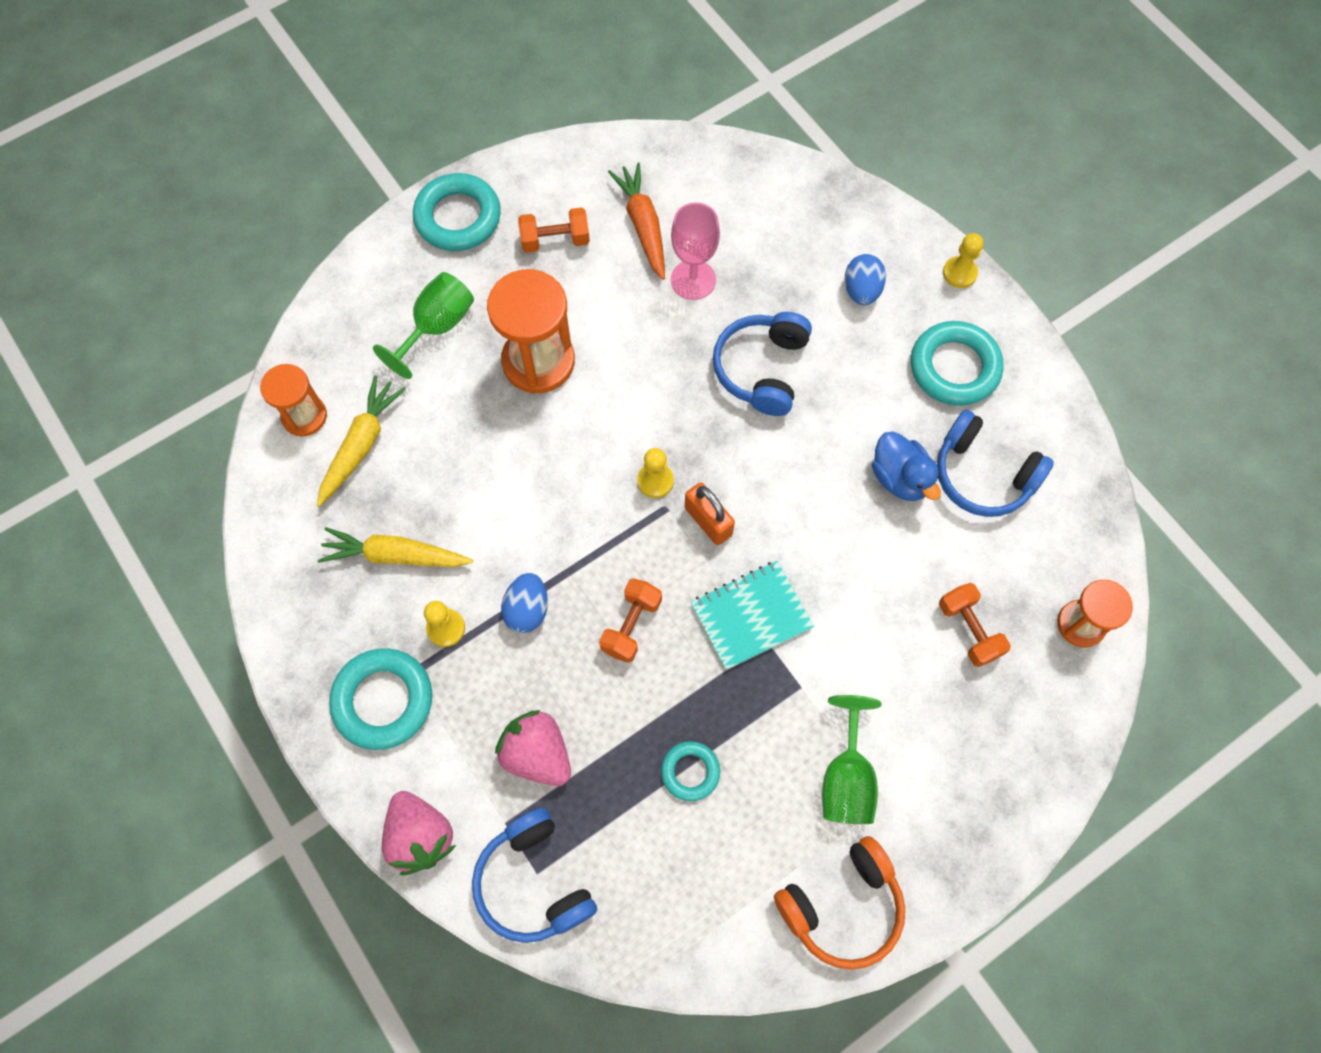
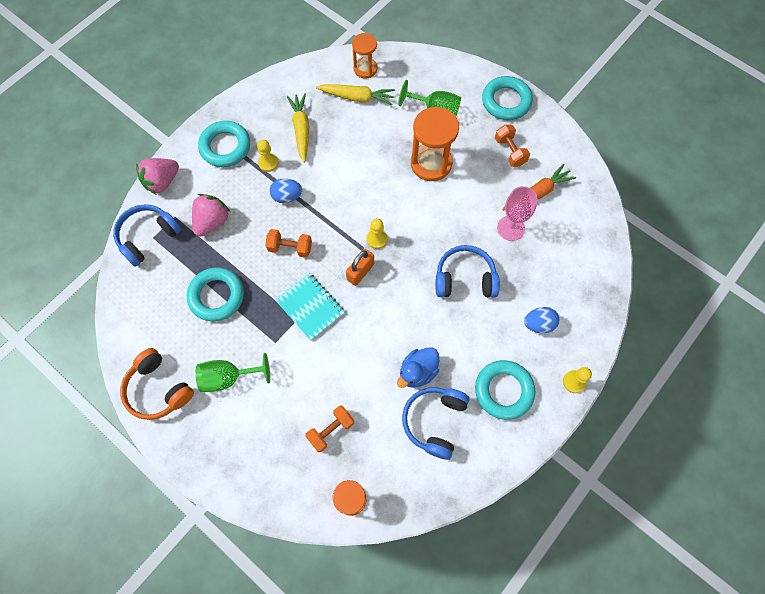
camera: 75 degrees right, 0 degrees up
turquoise ring [661,741,720,801] -> turquoise ring [187,267,244,321], size x1.76

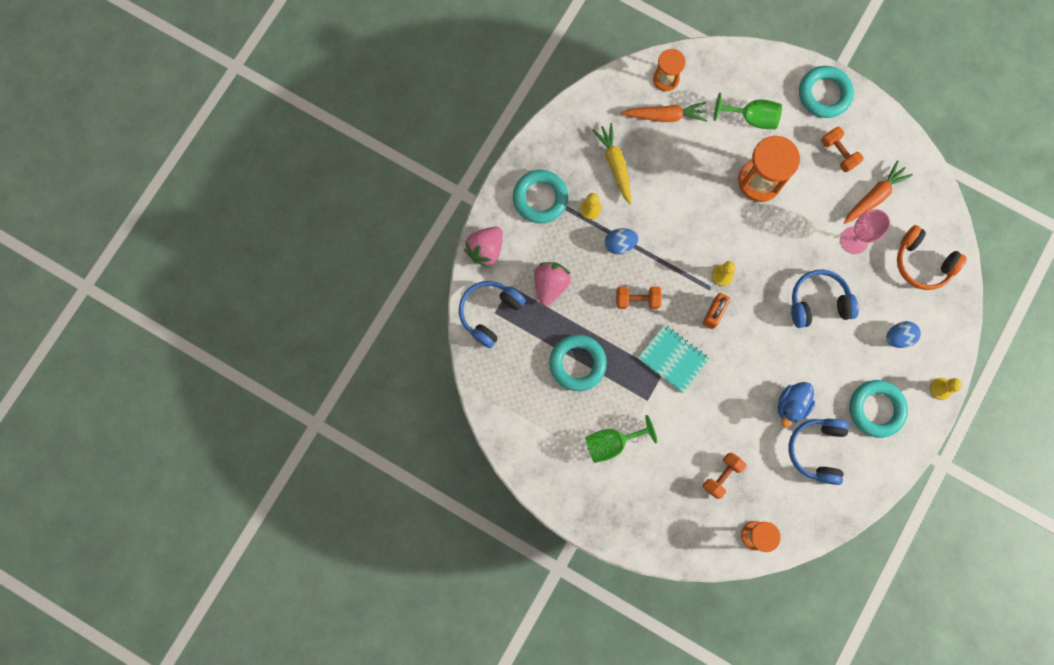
camera: 10 degrees left, 10 degrees up
orange headphones [120,348,194,420] -> orange headphones moved to [897,225,967,290]
yellow carrot [316,84,395,105] -> orange carrot [621,102,707,122]

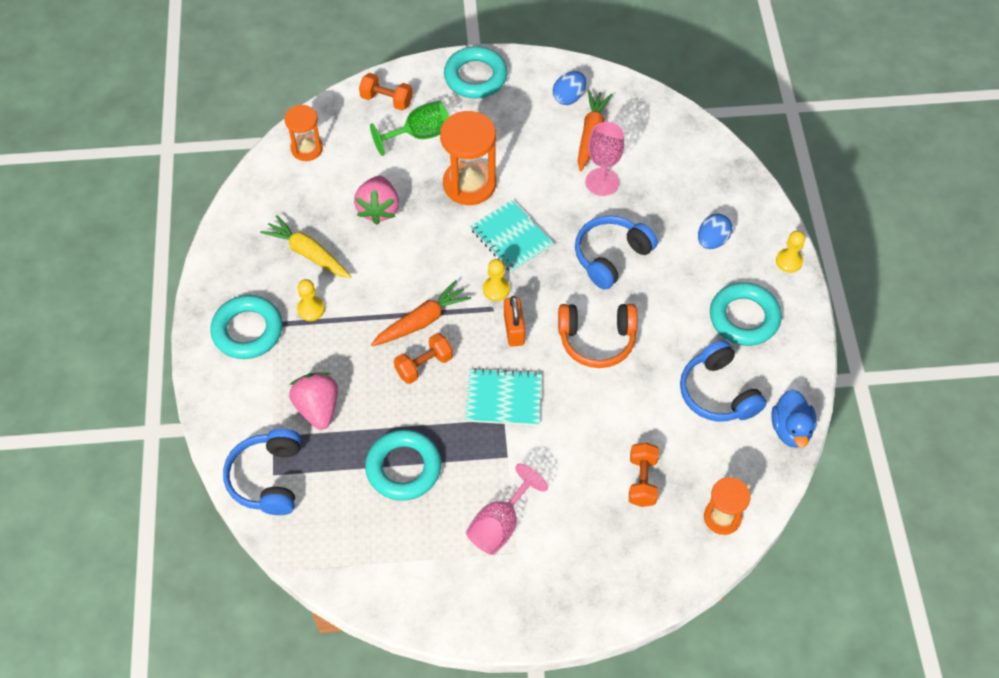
camera: 35 degrees left, 20 degrees down
pink strawberry [464,227,503,268] -> pink strawberry moved to [354,176,399,225]
green goblet [585,415,657,463] -> pink goblet [466,464,548,555]
blue egg [605,228,638,254] -> blue egg moved to [553,71,586,105]
orange carrot [621,102,707,122] -> orange carrot moved to [371,280,471,346]
blue duck [778,382,815,428] -> blue duck moved to [771,389,816,448]
orange dumbbell [821,127,864,172] -> orange dumbbell moved to [359,73,413,110]
orange headphones [897,225,967,290] -> orange headphones moved to [558,304,638,368]
none -> turquoise notebook [470,200,554,273]

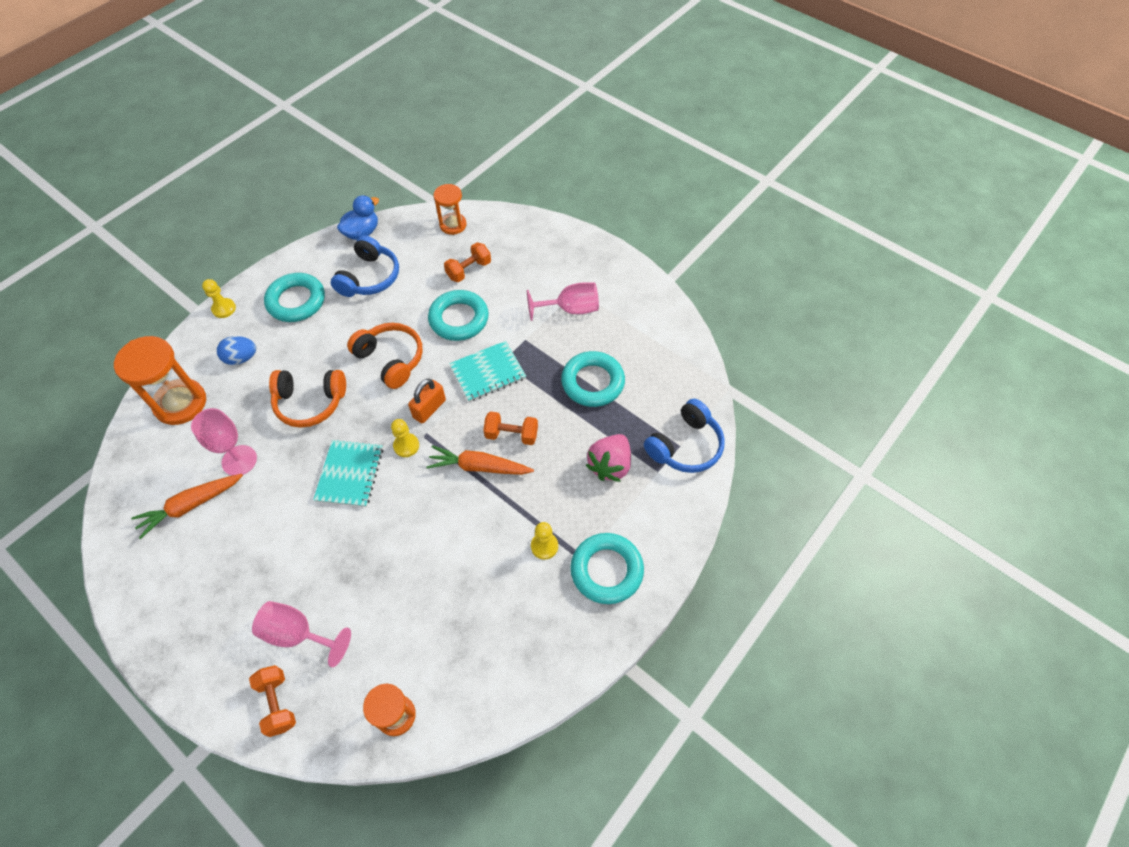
camera: 135 degrees left, 0 degrees up
yellow carrot [260,215,352,278] -> none
pink strawberry [354,176,399,225] -> none
green goblet [370,101,449,156] -> pink goblet [252,601,351,667]
orange hourglass [440,111,496,205] -> orange hourglass moved to [114,336,206,425]
turquoise ring [444,46,508,99] -> turquoise ring moved to [428,290,489,341]
turquoise notebook [465,368,542,426] -> turquoise notebook turned 75 degrees counterclockwise [449,341,526,402]
blue egg [553,71,586,105] -> none
blue headphones [575,215,658,290] -> orange headphones [269,370,346,428]

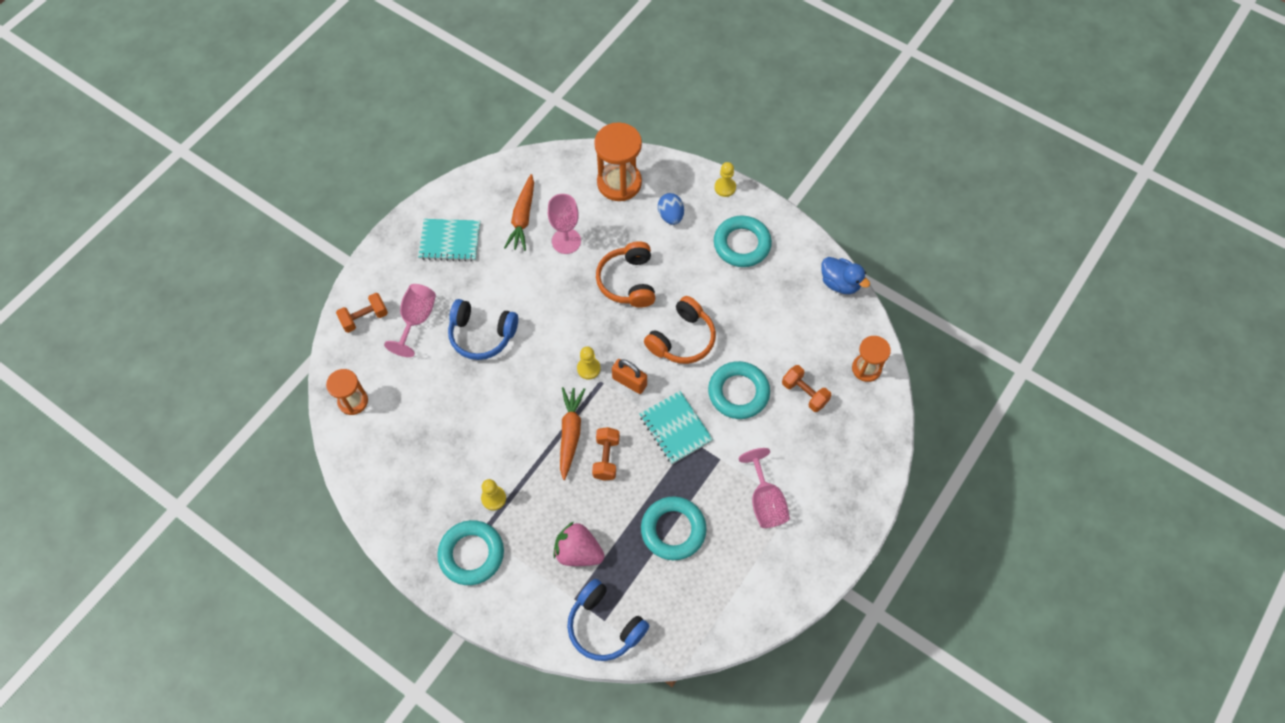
camera: 85 degrees right, 5 degrees up
orange carrot [131,474,243,539] -> orange carrot turned 135 degrees counterclockwise [504,174,534,251]
turquoise notebook [313,440,383,507] -> turquoise notebook moved to [418,219,480,261]
blue headphones [331,235,399,297] -> blue headphones moved to [448,299,518,360]

